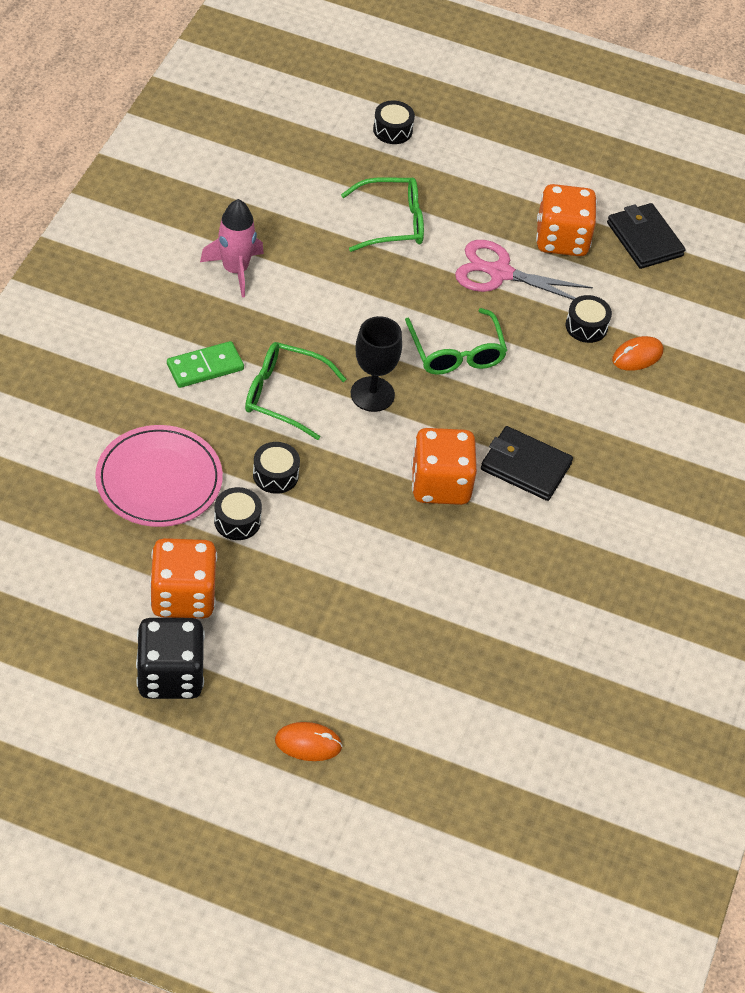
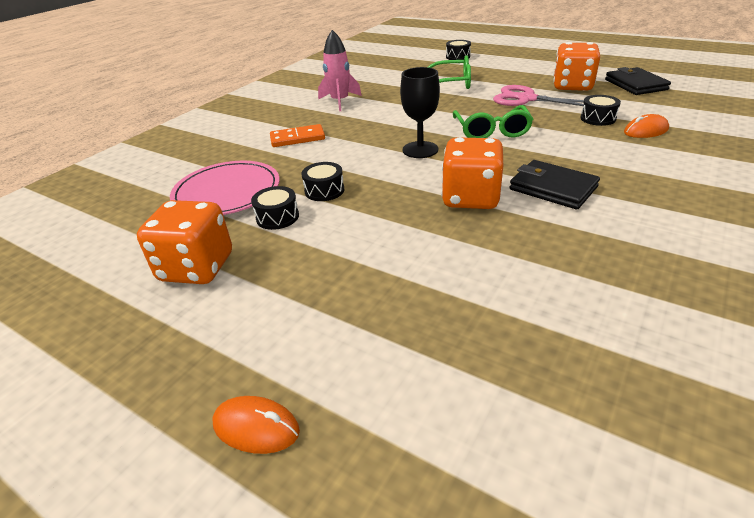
camera: 20 degrees right, 15 degrees down
black dice [136,618,205,699] -> none
green domino [167,341,244,388] -> orange domino [270,124,325,147]
green glasses [245,342,346,440] -> none

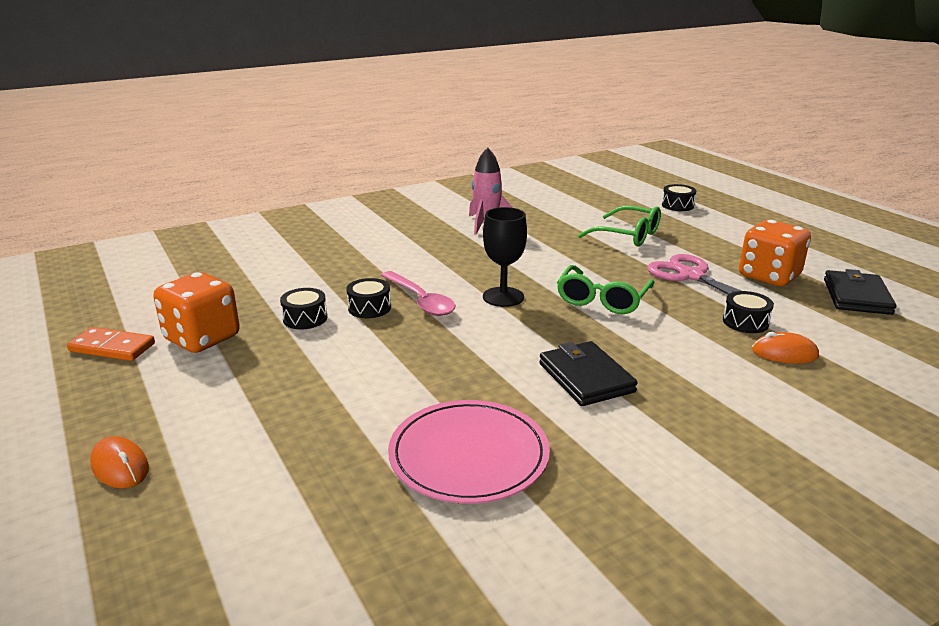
camera: 25 degrees right, 10 degrees down
pink plate [170,161,280,215] -> pink plate moved to [388,400,550,504]
orange domino [270,124,325,147] -> orange domino moved to [67,327,155,361]
orange dice [441,137,503,209] -> none
none -> pink spoon [381,271,455,316]

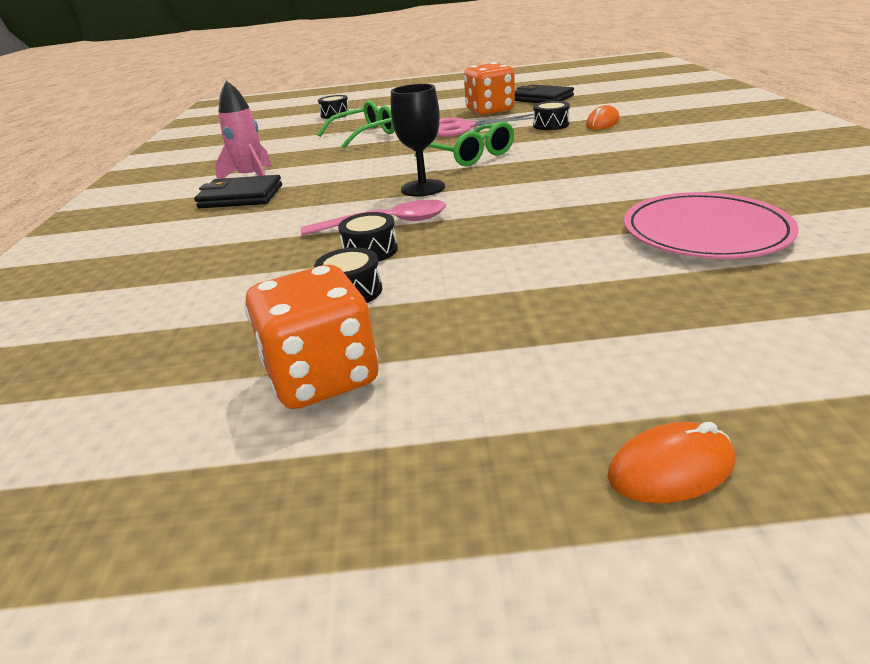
camera: 60 degrees left, 5 degrees up
orange domino [67,327,155,361] -> none
black wallet [539,341,638,406] -> black wallet moved to [194,175,282,208]

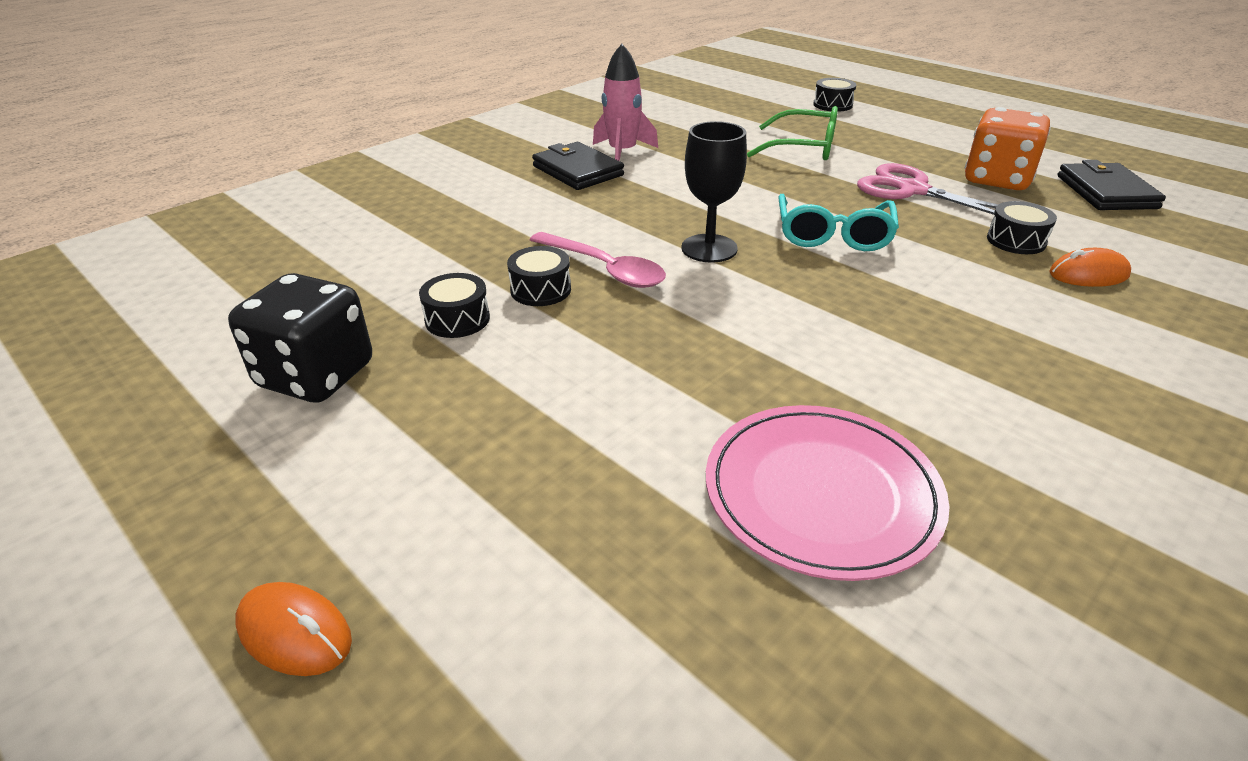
camera: 45 degrees right, 5 degrees up
orange dice [245,265,378,409] -> black dice [228,273,372,402]
green glasses [414,121,514,166] -> turquoise glasses [778,194,899,251]

